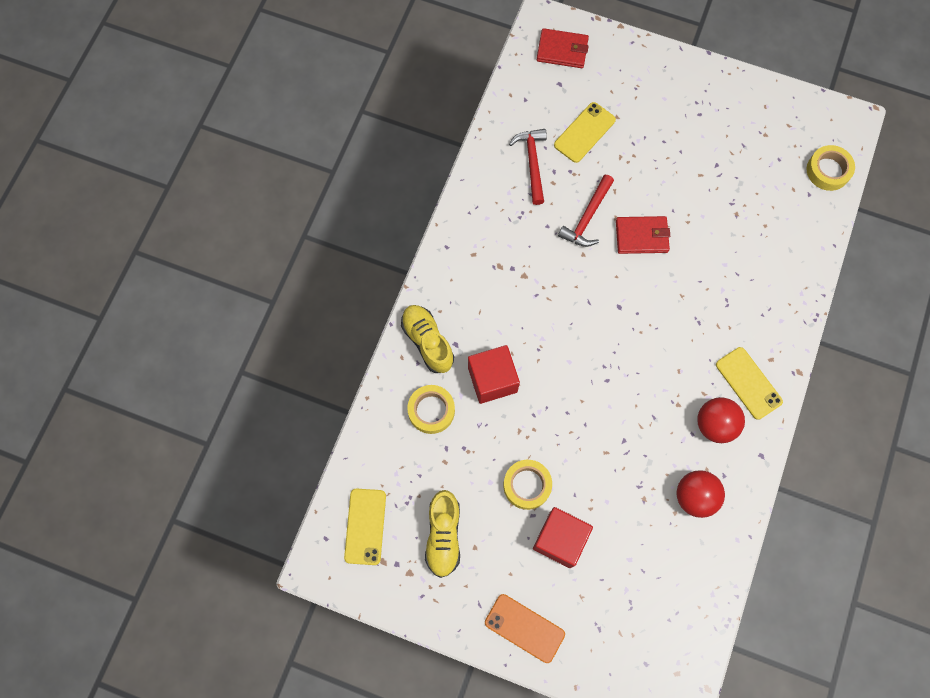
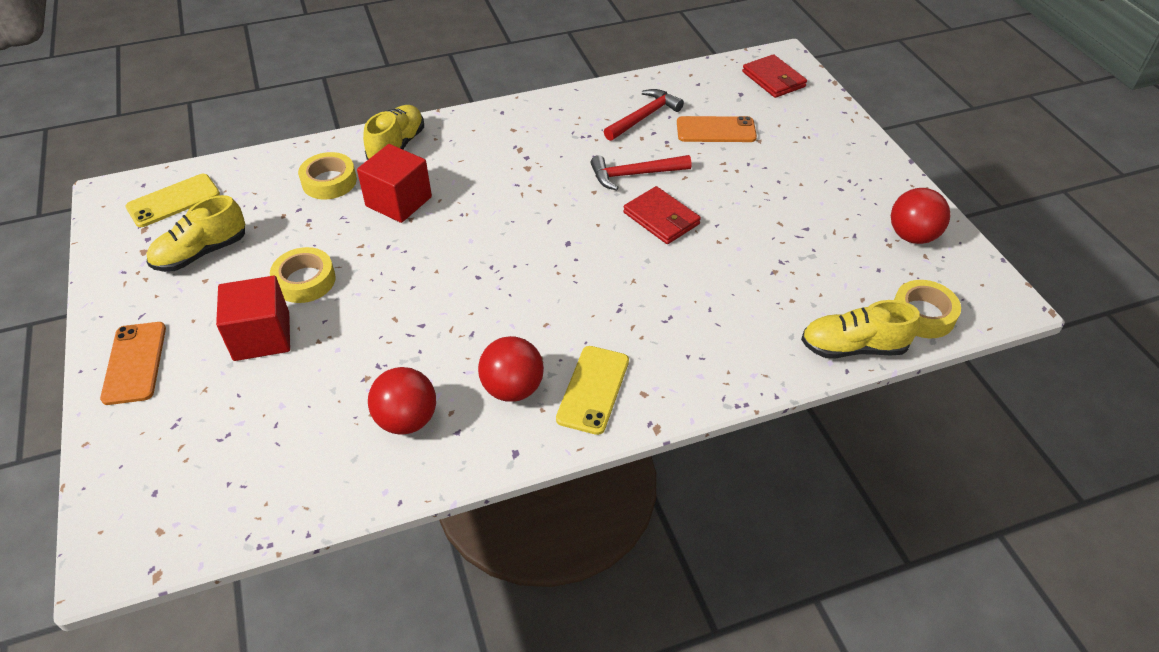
camera: 50 degrees right, 25 degrees down
yellow phone [554,102,616,163] -> orange phone [677,116,757,142]
none -> yellow shoe [801,300,920,358]
none -> red ball [891,188,950,244]

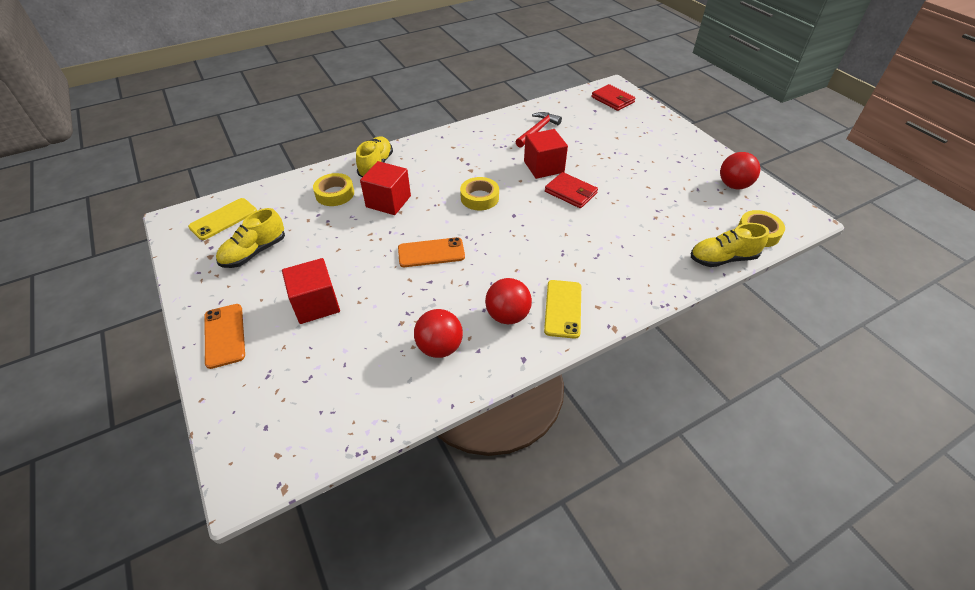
camera: 10 degrees left, 0 degrees up
yellow tape [270,247,336,303] -> yellow tape moved to [460,177,499,210]
red hammer [590,155,692,190] -> red cube [524,129,568,179]
orange phone [677,116,757,142] -> orange phone moved to [398,237,465,267]

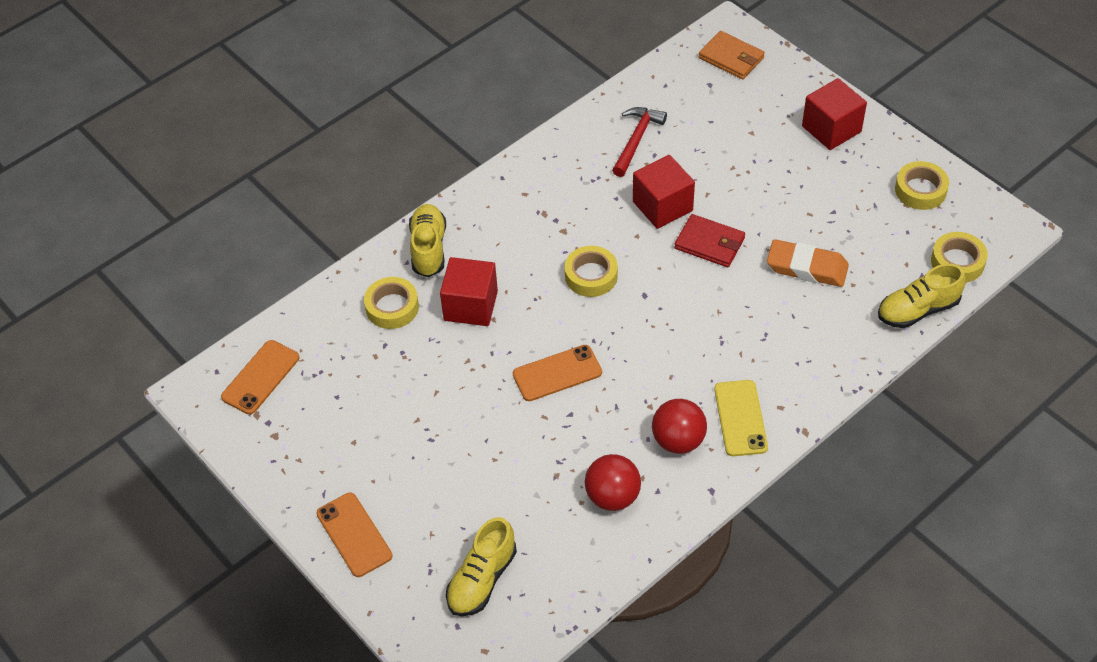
camera: 10 degrees left, 5 degrees up
yellow phone [188,198,257,240] -> orange phone [221,340,299,415]
yellow shoe [216,208,285,268] -> yellow shoe moved to [446,517,517,616]
red cube [282,258,340,324] -> red cube moved to [802,78,867,150]
red wallet [591,84,636,111] -> orange wallet [698,31,765,79]
red ball [720,152,760,189] -> yellow tape [895,161,949,210]
none -> orange eraser [767,239,849,287]

